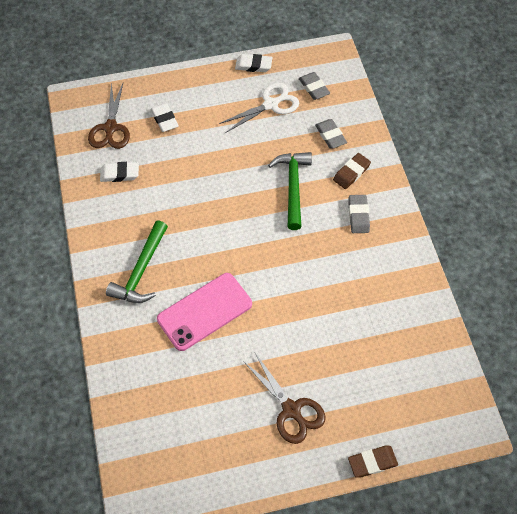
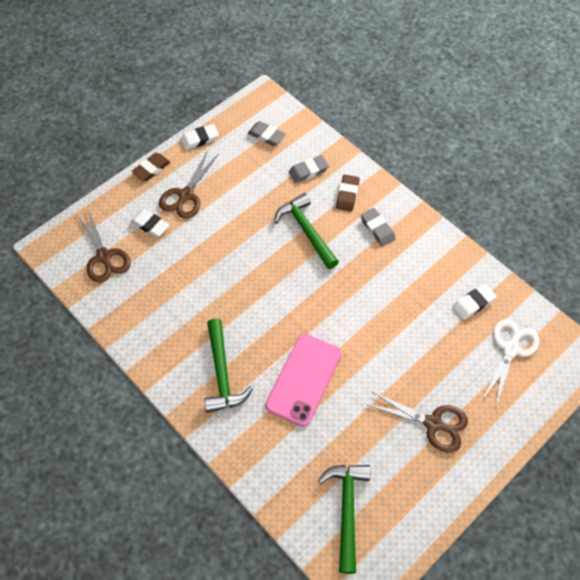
camera: 30 degrees left, 0 degrees up
white eraser [100,162,139,182] -> white eraser moved to [453,284,497,320]
white scissors [219,83,299,133] -> white scissors moved to [483,319,540,406]
grey eraser [315,119,347,149] -> grey eraser turned 60 degrees counterclockwise [289,155,329,183]
brown eraser [348,445,398,478] -> brown eraser moved to [132,153,170,181]
none -> brown scissors [159,151,218,219]
none -> green hammer [318,465,371,574]

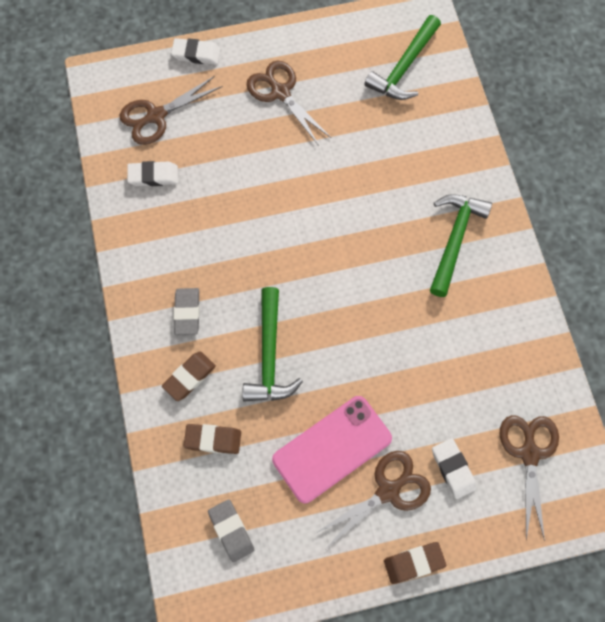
camera: 150 degrees left, 10 degrees up
white eraser [180,124,219,150] -> white eraser moved to [171,38,221,65]
pink phone [265,334,341,427] -> pink phone moved to [272,396,392,503]
grey eraser [289,155,329,183] -> brown eraser [184,424,241,454]
white scissors [483,319,540,406] -> brown scissors [120,76,222,145]

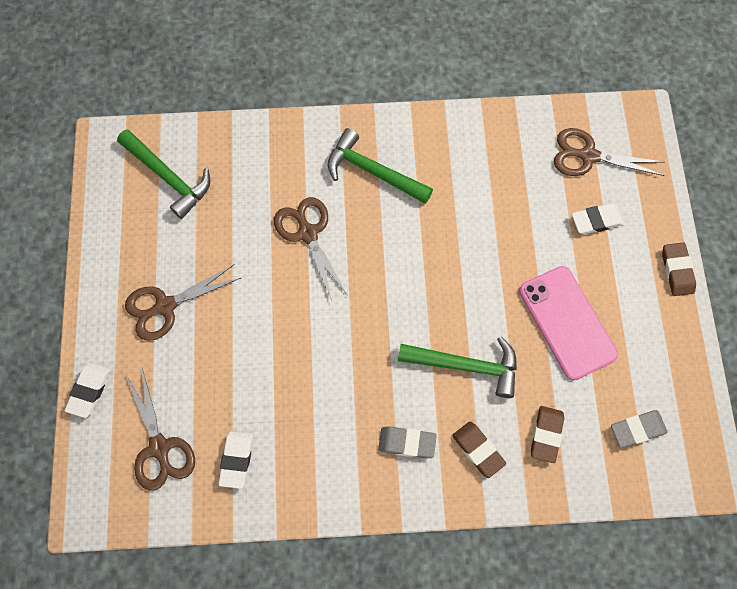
camera: 80 degrees left, 0 degrees up
brown scissors [316,451,431,549] -> brown scissors moved to [274,197,348,301]

